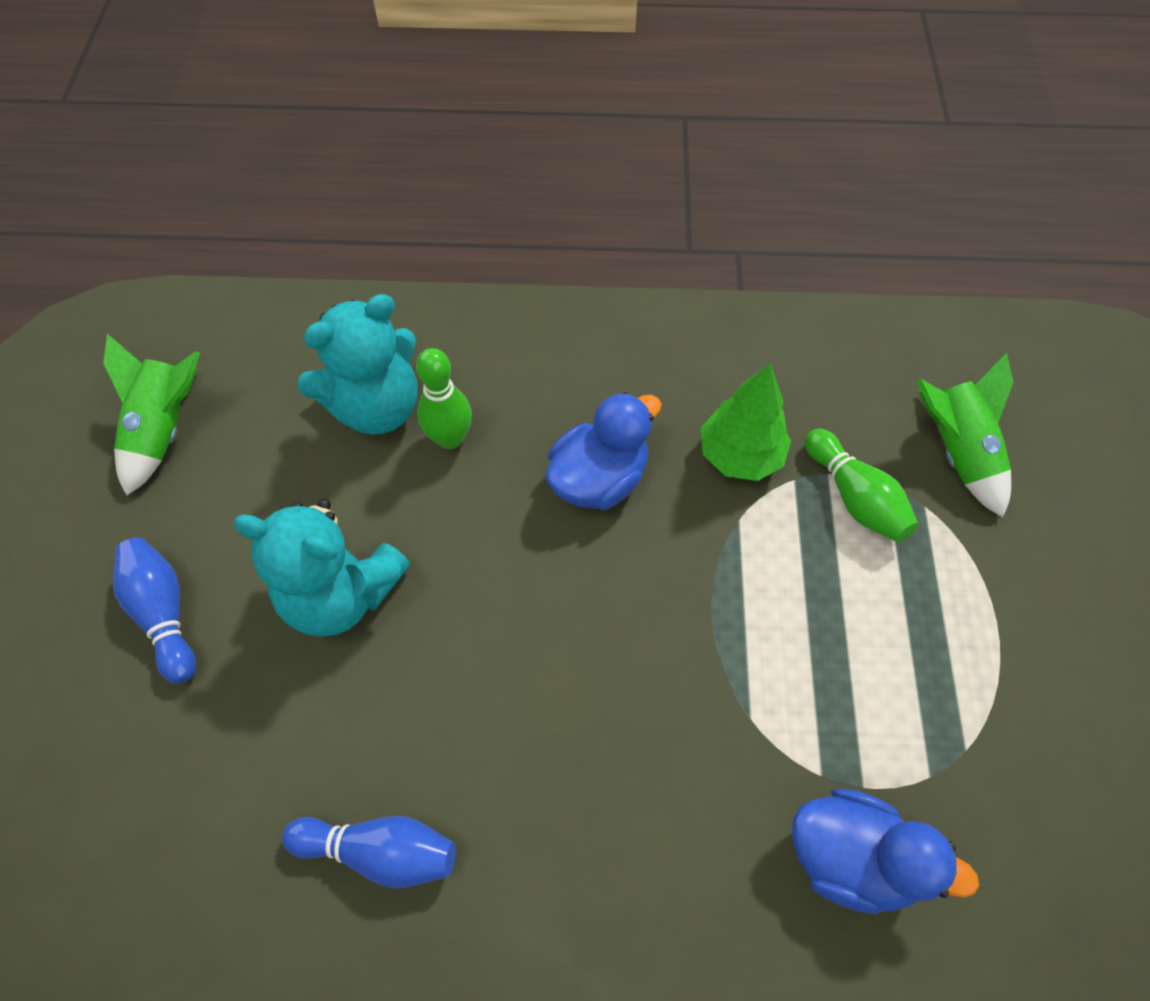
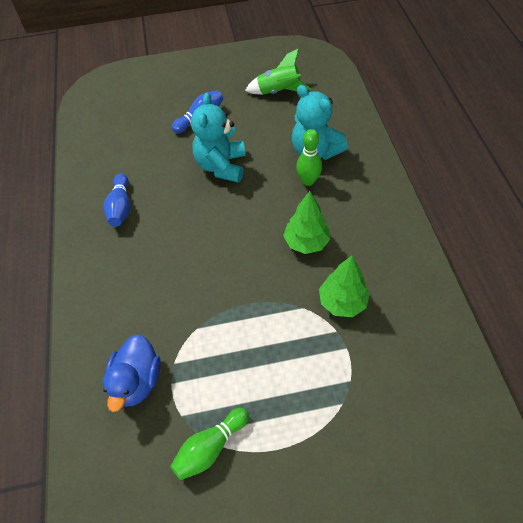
camera: 80 degrees right, 5 degrees down
blue duck [546,392,662,510] -> green tree [283,191,330,254]
green bowling pin [805,429,918,542] -> green bowling pin moved to [170,408,249,480]
green rocket [917,353,1013,517] -> none

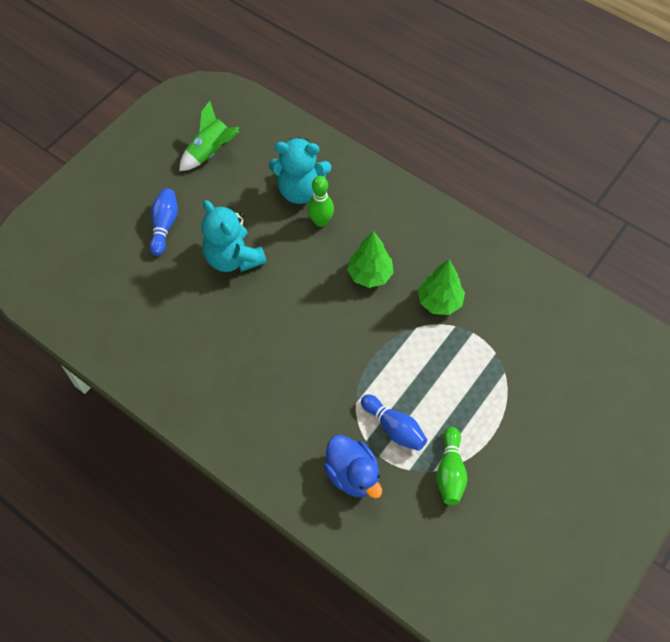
camera: 45 degrees left, 5 degrees up
blue bowling pin [103,173,130,227] -> blue bowling pin moved to [361,394,427,451]

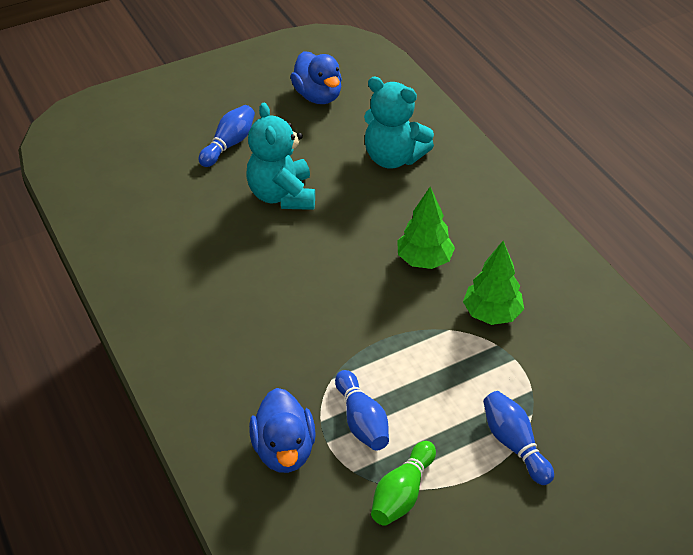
camera: 25 degrees right, 15 degrees down
green rocket [179,101,239,171] -> blue duck [290,51,342,104]
green bowling pin [307,176,334,227] -> none
none -> blue bowling pin [483,391,554,485]

